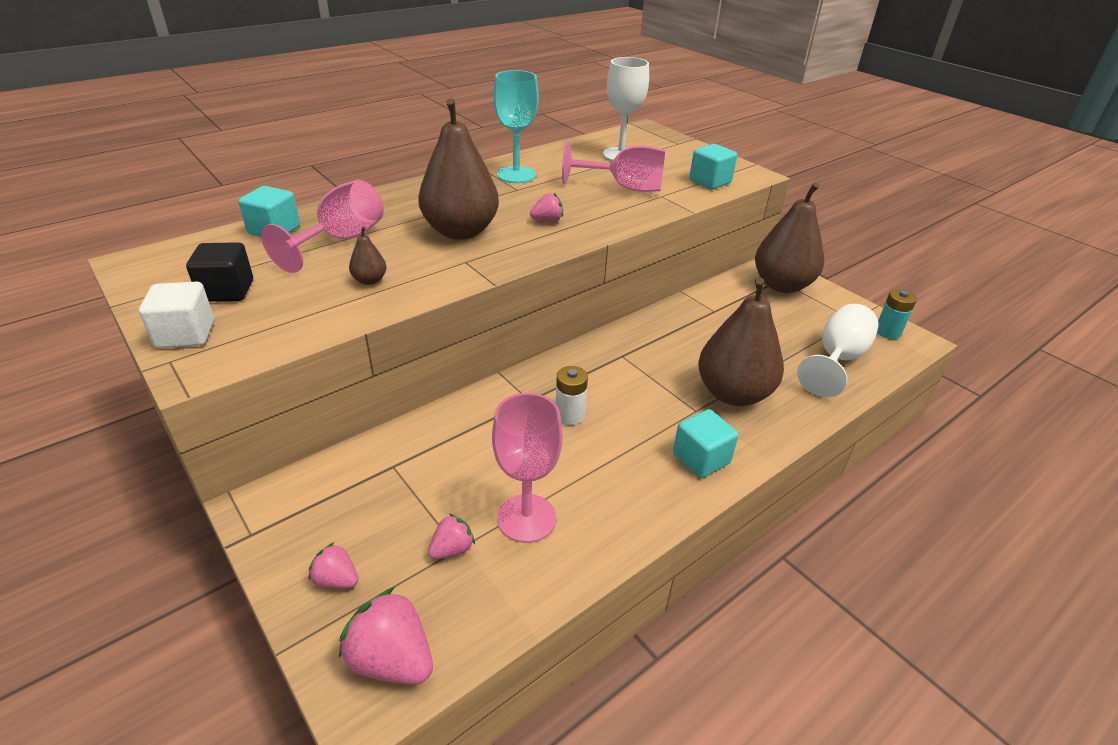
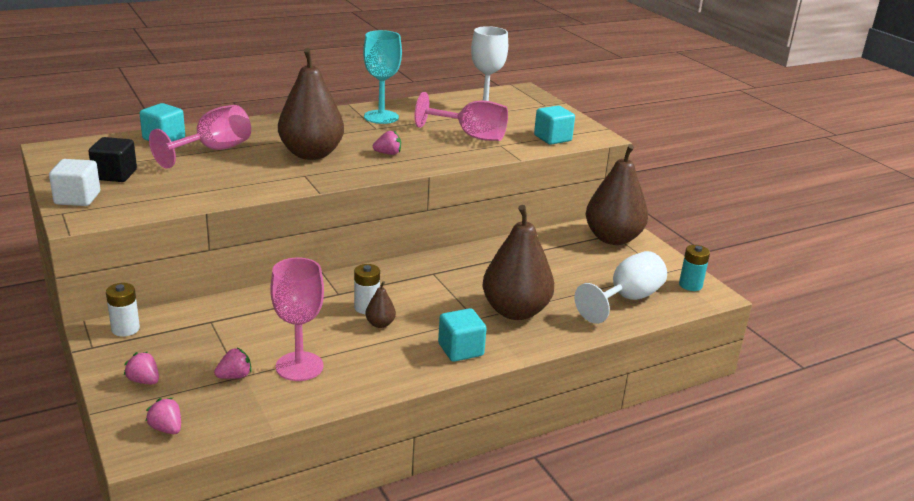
camera: 10 degrees right, 10 degrees down
pink strawberry [339,587,433,685] -> pink strawberry [146,398,181,434], size x0.57
brown pear [349,226,386,285] -> brown pear moved to [366,281,396,328]
none -> white battery [106,283,140,337]

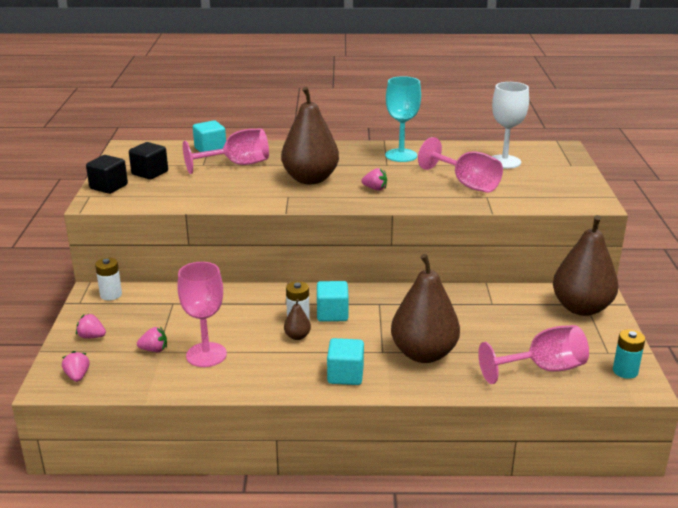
camera: 30 degrees right, 0 degrees up
white cube [49,159,100,206] -> black cube [86,155,128,194]
pink strawberry [124,352,159,385] -> pink strawberry turned 45 degrees counterclockwise [76,314,106,339]
turquoise cube [534,106,575,145] -> turquoise cube moved to [317,281,349,322]
white goblet [574,251,667,324] -> pink goblet [478,325,589,384]

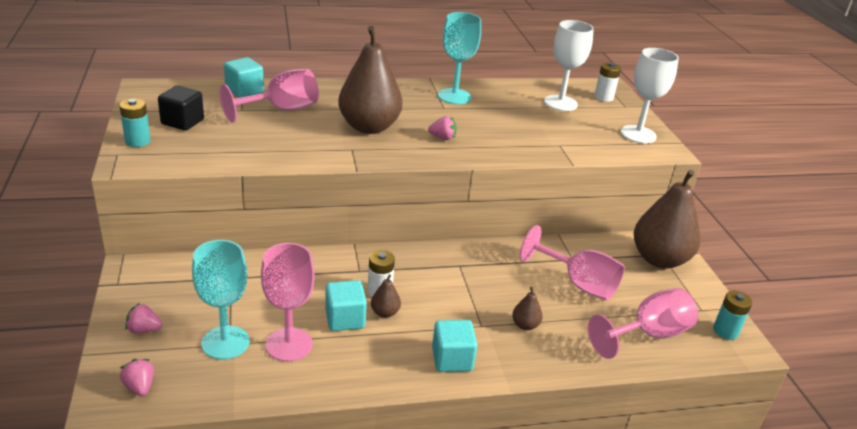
camera: 15 degrees left, 5 degrees up
black cube [86,155,128,194] -> turquoise battery [119,98,151,147]
white battery [95,258,122,300] -> white battery moved to [594,62,621,102]
pink strawberry [137,327,167,352] -> turquoise goblet [192,240,250,360]
turquoise cube [317,281,349,322] -> turquoise cube moved to [325,280,367,331]
brown pear [391,254,460,363] -> brown pear [512,287,543,330], size x0.41
pink goblet [418,137,503,193] -> pink goblet moved to [520,225,625,301]
none -> white goblet [620,48,679,143]

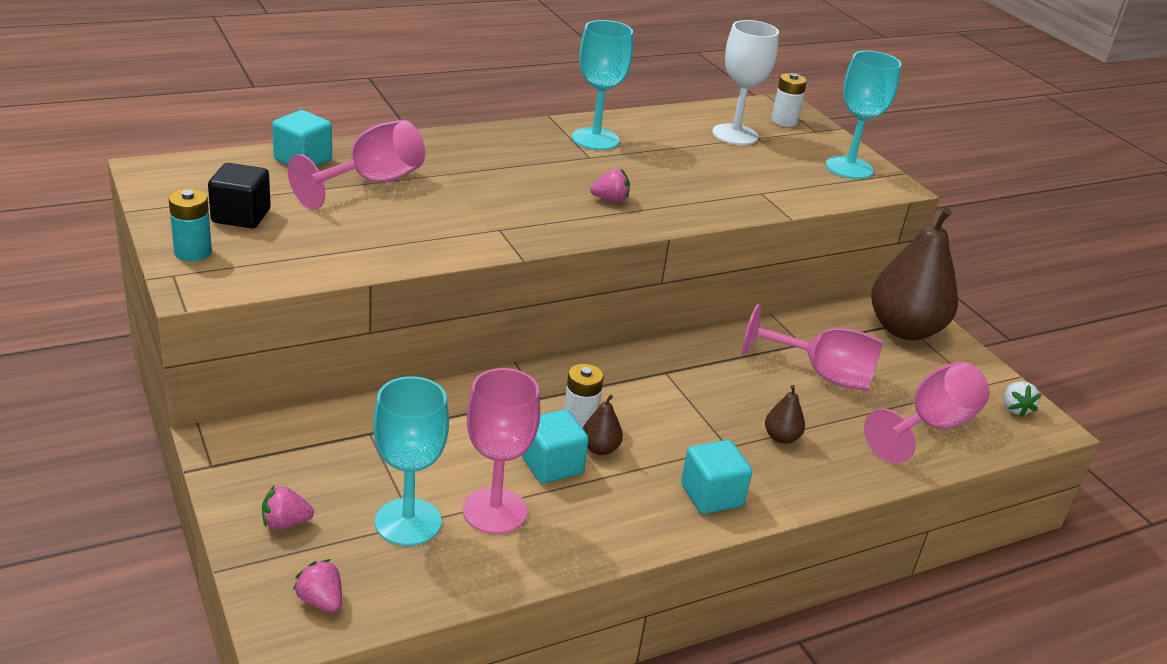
camera: 15 degrees left, 0 degrees up
brown pear [338,26,402,134] -> none
white goblet [620,48,679,143] -> turquoise goblet [826,51,901,179]
turquoise battery [713,291,752,340] -> white strawberry [1004,381,1042,417]

